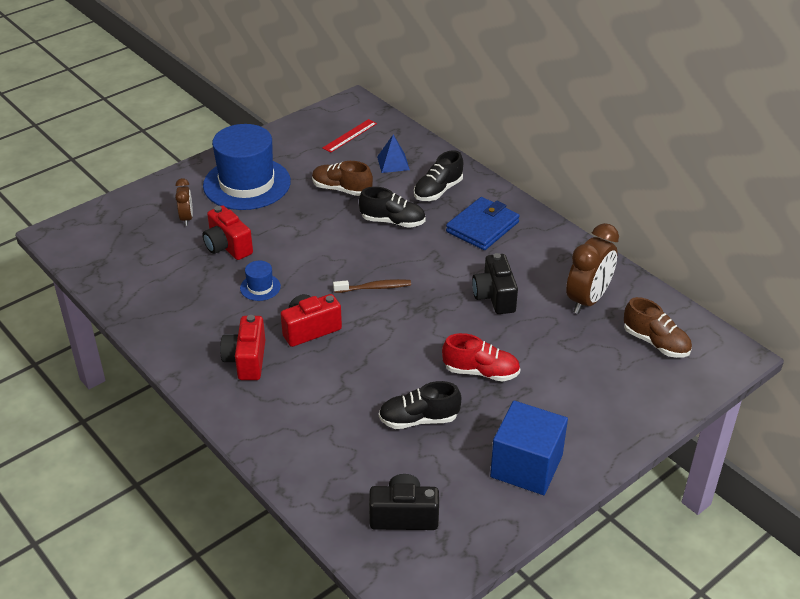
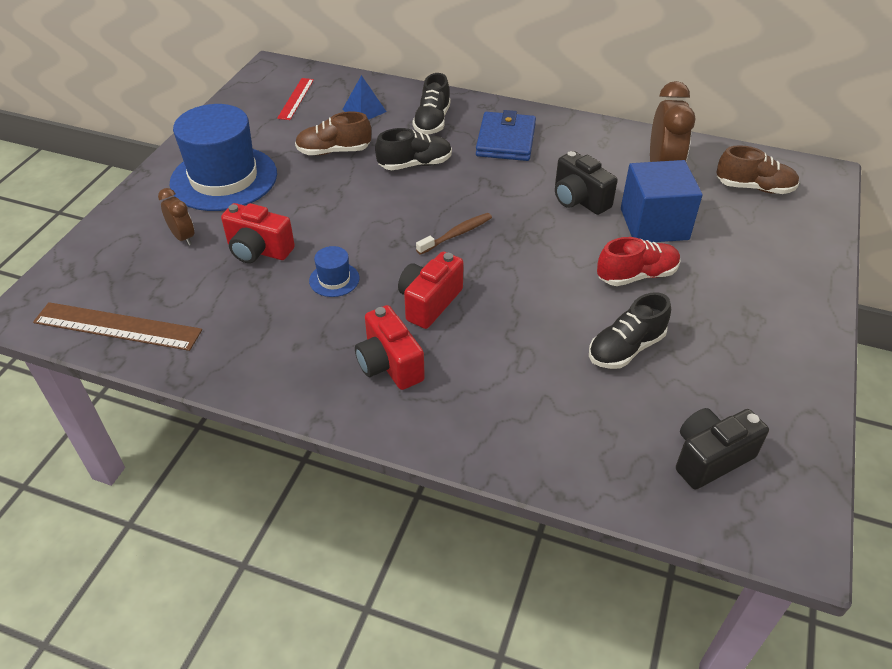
camera: 30 degrees left, 5 degrees up
blue cube [490,401,568,495] -> blue cube moved to [621,160,703,242]
none -> brown ruler [33,302,202,351]

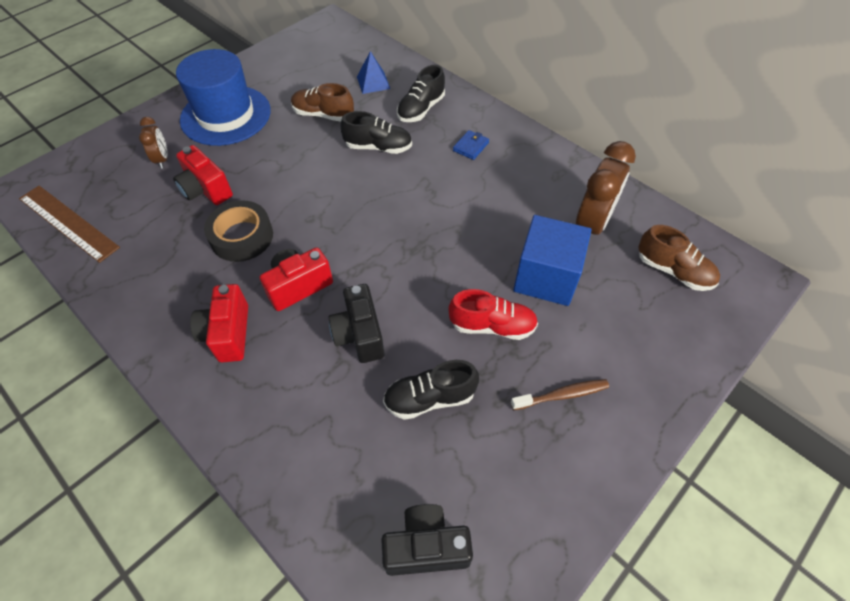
camera: 25 degrees right, 10 degrees up
red ruler [277,78,314,120] -> none
blue hat [309,246,359,297] -> black tape [204,200,273,262]
brown toothbrush [416,213,492,255] -> brown toothbrush moved to [511,379,609,410]
blue wallet [476,110,536,161] -> blue wallet [453,130,489,160], size x0.50
black camera [555,151,618,215] -> black camera moved to [328,284,385,363]

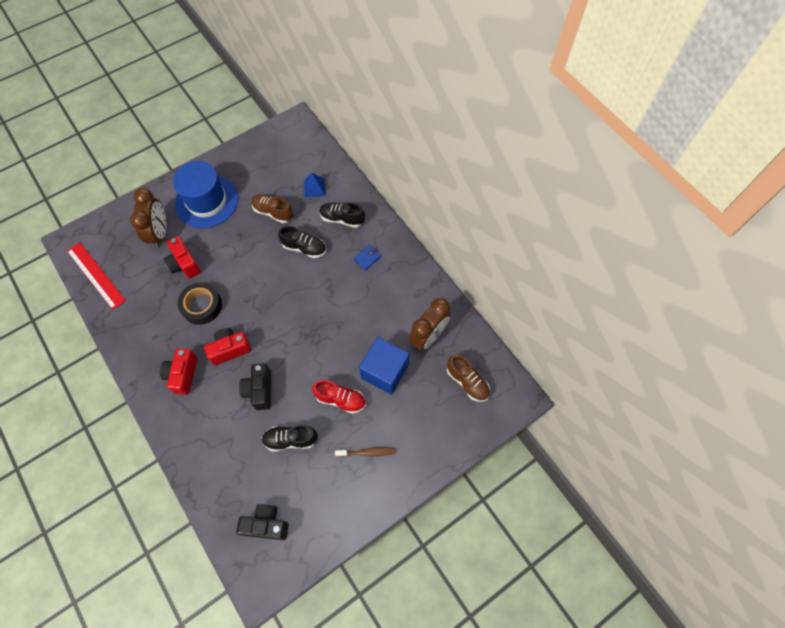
camera: 10 degrees right, 10 degrees up
brown ruler [19,186,120,263] -> red ruler [67,242,126,310]
brown clock [139,117,168,168] -> brown clock [130,188,166,248], size x1.83
black shoe [397,65,445,122] -> black shoe turned 60 degrees clockwise [319,202,365,228]

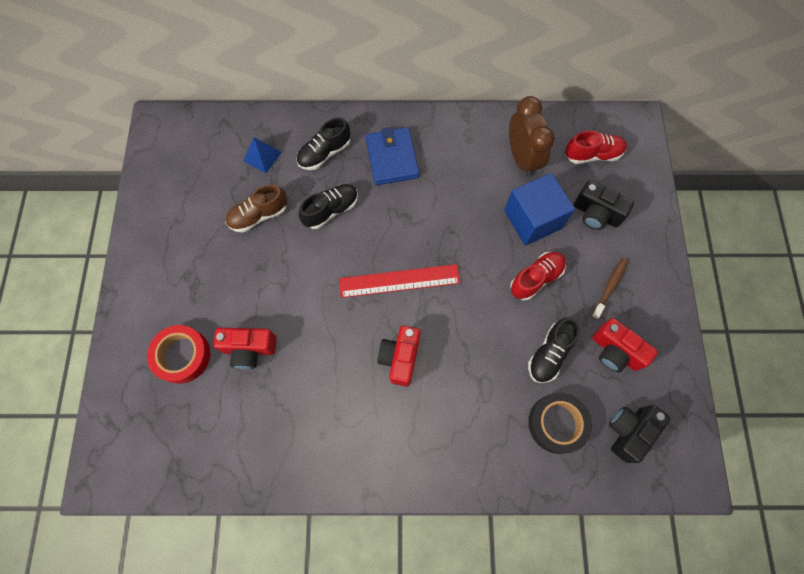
camera: 55 degrees left, 5 degrees up
red ruler [67,242,126,310] -> red ruler moved to [339,264,460,298]
brown clock [130,188,166,248] -> red tape [147,325,210,384]
red camera [160,348,197,395] -> red camera moved to [592,318,658,372]
blue hat [173,161,238,228] -> none
black tape [177,283,222,325] -> black tape moved to [528,393,592,454]
black camera [239,363,271,410] -> black camera moved to [574,180,634,230]
blue wallet [354,245,381,270] -> blue wallet [366,127,419,185], size x2.00
brown shoe [447,355,490,402] -> red shoe [565,131,627,164]

